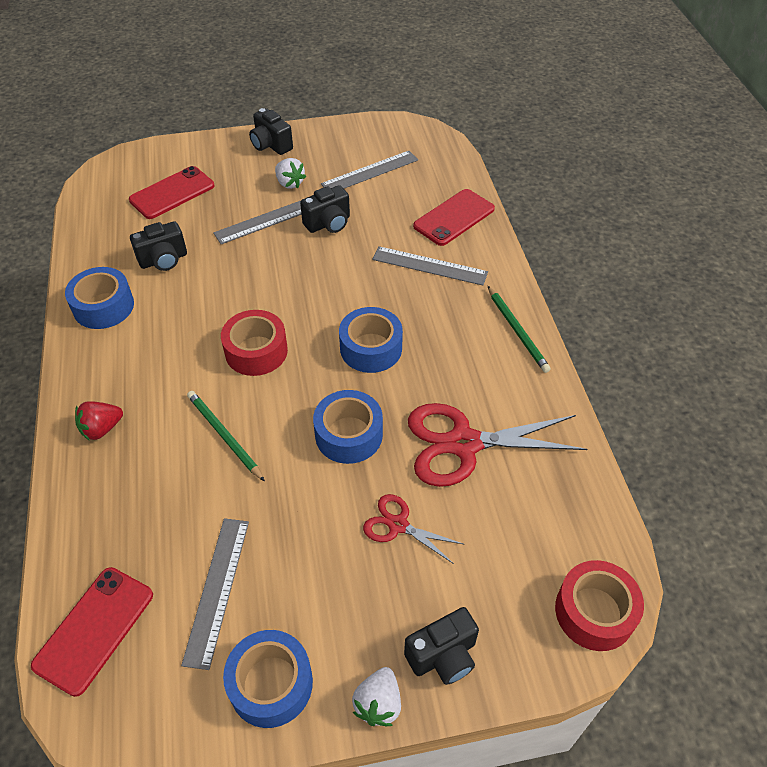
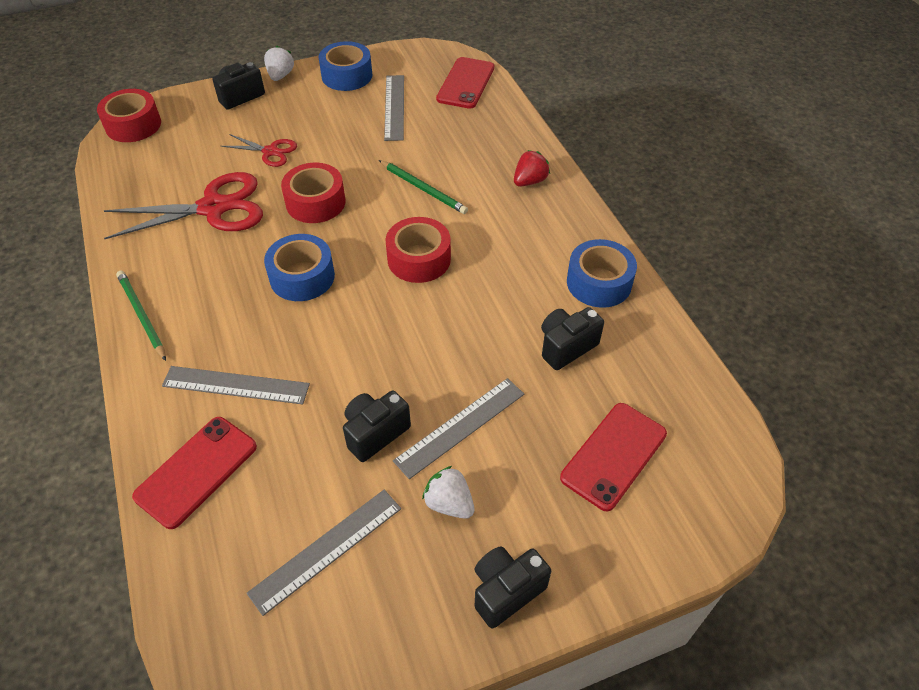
camera: 170 degrees right, 0 degrees up
black camera [249,108,293,155] -> black camera turned 75 degrees counterclockwise [474,546,551,629]
blue tape [313,390,383,464] -> red tape [281,163,346,223]

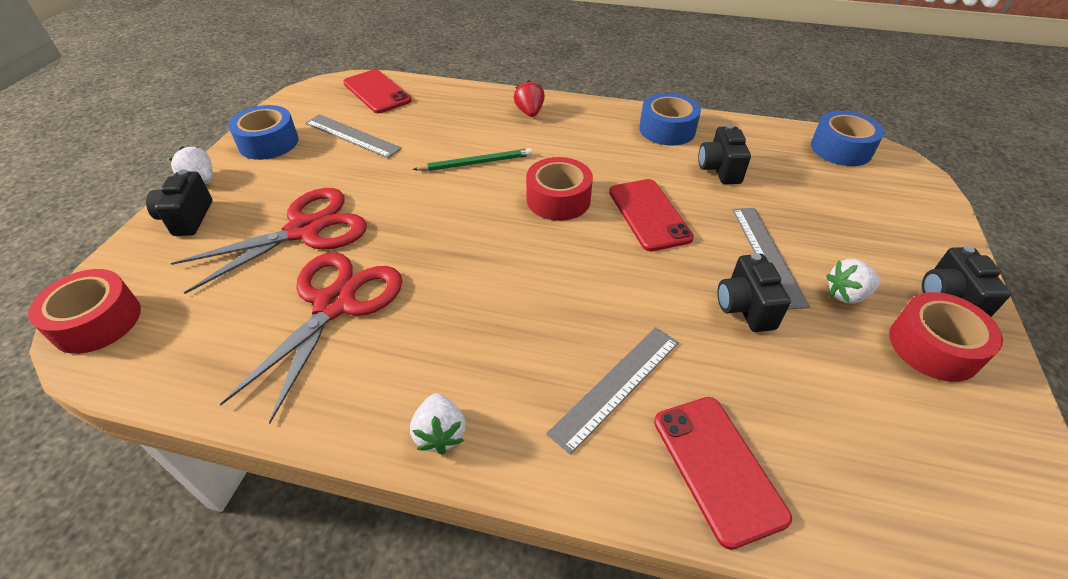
camera: 55 degrees left, 5 degrees down
green pencil [116,271,166,361] -> white strawberry [410,394,466,455]
red scissors [221,134,297,167] -> red scissors [171,188,367,294], size x1.91
grey ruler [247,490,401,616] -> none
blue tape [264,234,335,301] -> blue tape moved to [811,111,884,166]
red tape [281,163,346,223] -> red tape moved to [889,292,1003,382]
red phone [560,403,667,511] -> red phone moved to [609,179,694,251]

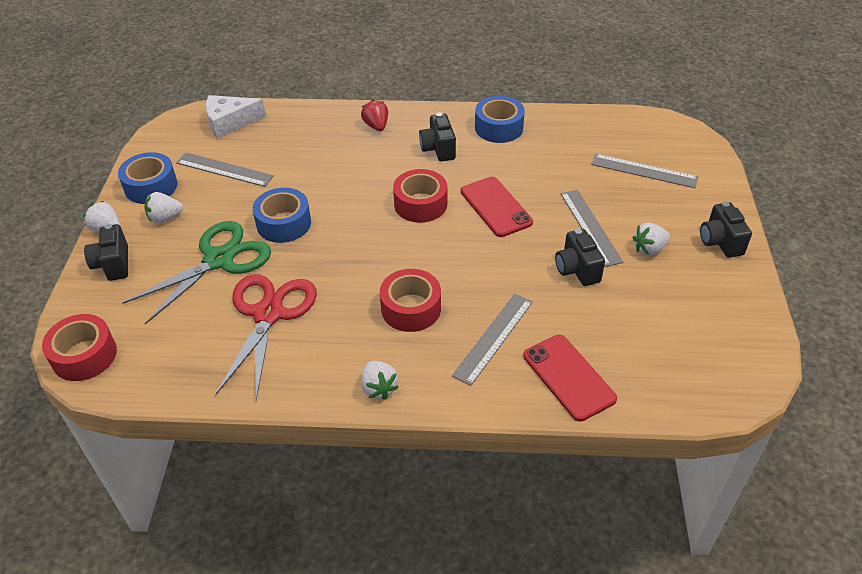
camera: 10 degrees left, 0 degrees up
red scissors [171,188,367,294] -> green scissors [123,221,271,324]
red phone [343,70,412,113] -> white cheese [206,95,266,138]
green pencil [412,148,532,171] -> none
black camera [698,124,751,184] -> black camera moved to [419,113,456,162]
blue tape [811,111,884,166] -> blue tape moved to [253,188,311,243]
red tape [889,292,1003,382] -> red tape moved to [380,269,441,332]
none -> white strawberry [144,192,183,223]
none -> grey ruler [591,154,698,188]

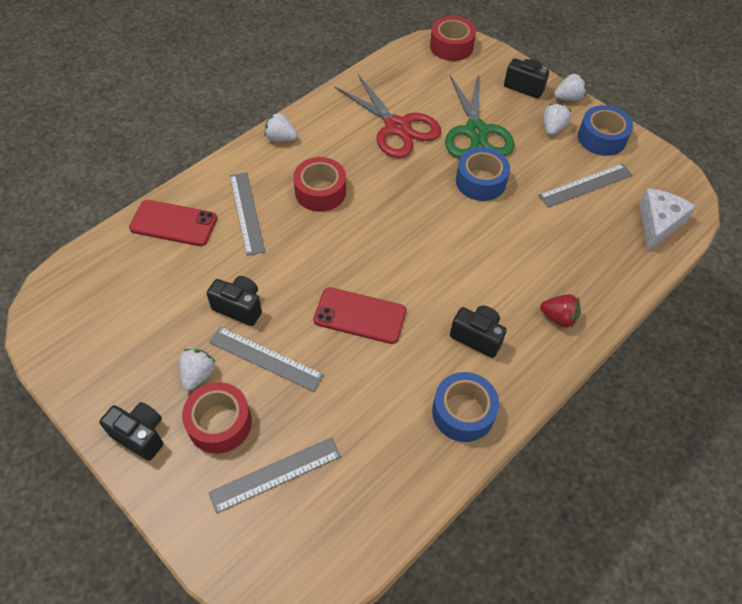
camera: 130 degrees right, 10 degrees up
red tape [393,169,447,223] -> red tape moved to [182,382,252,454]

